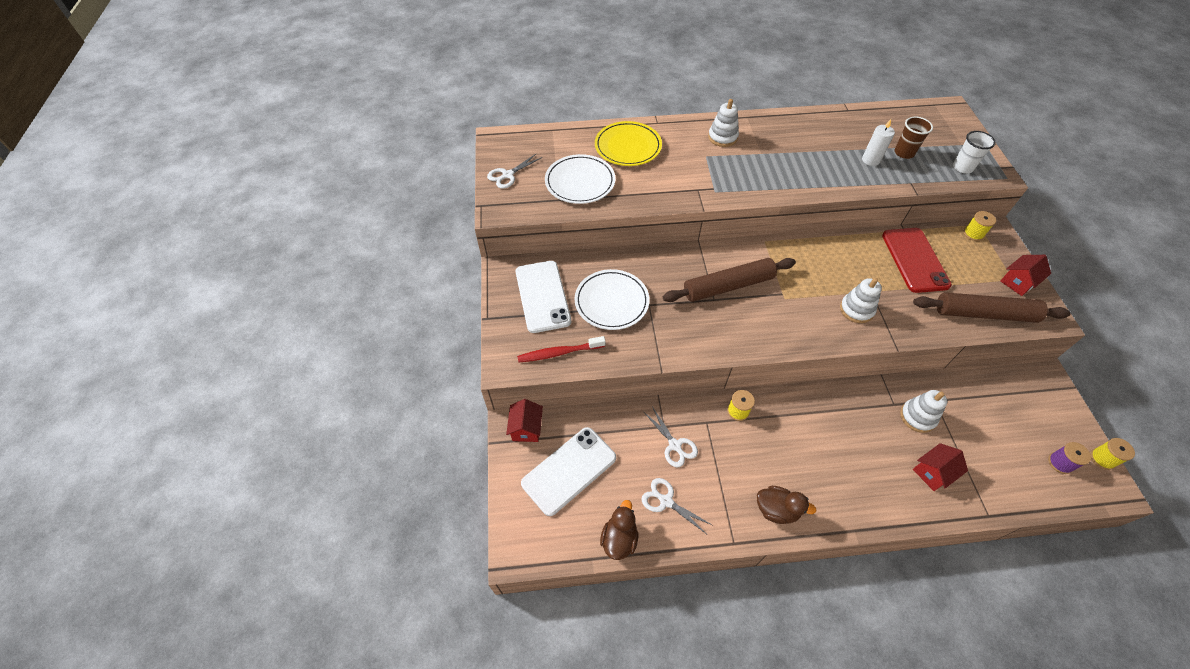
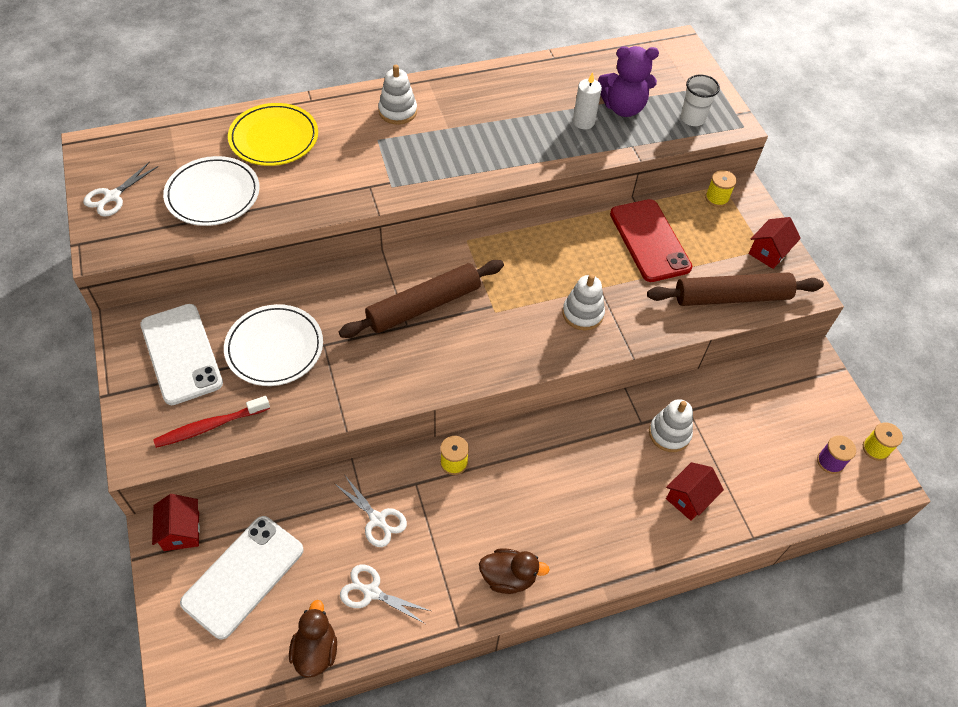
camera: 15 degrees left, 0 degrees up
brown cup [894,117,933,159] -> purple teddy bear [598,46,659,117]

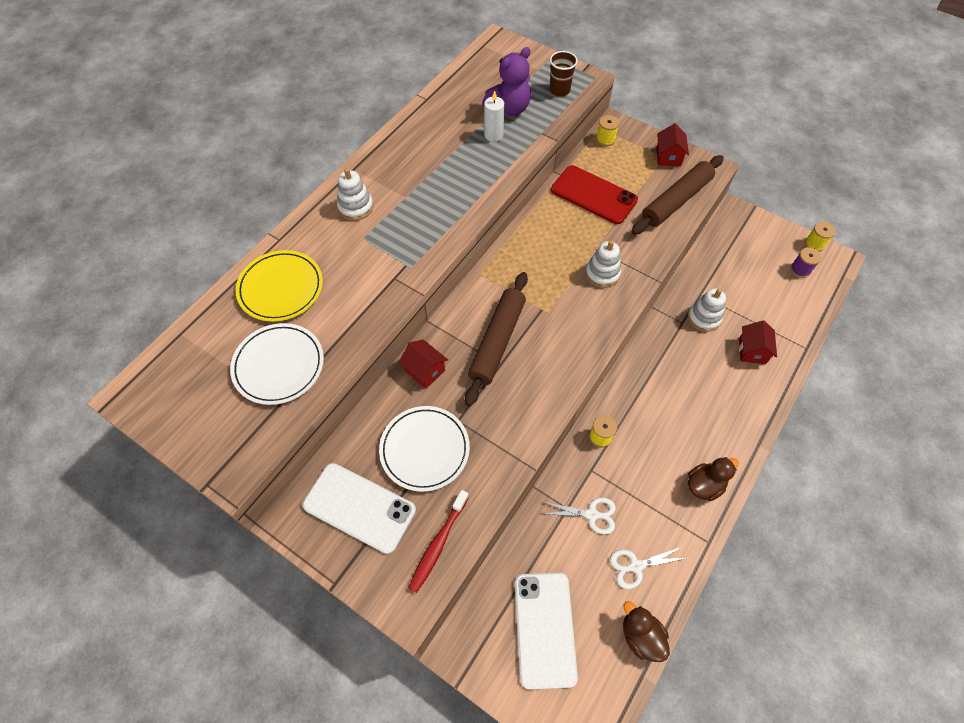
camera: 35 degrees left, 5 degrees up
white scissors [83,162,158,217] -> none
red house [152,494,200,551] -> red house moved to [398,340,448,389]
white cup [681,74,720,126] -> brown cup [550,51,578,97]

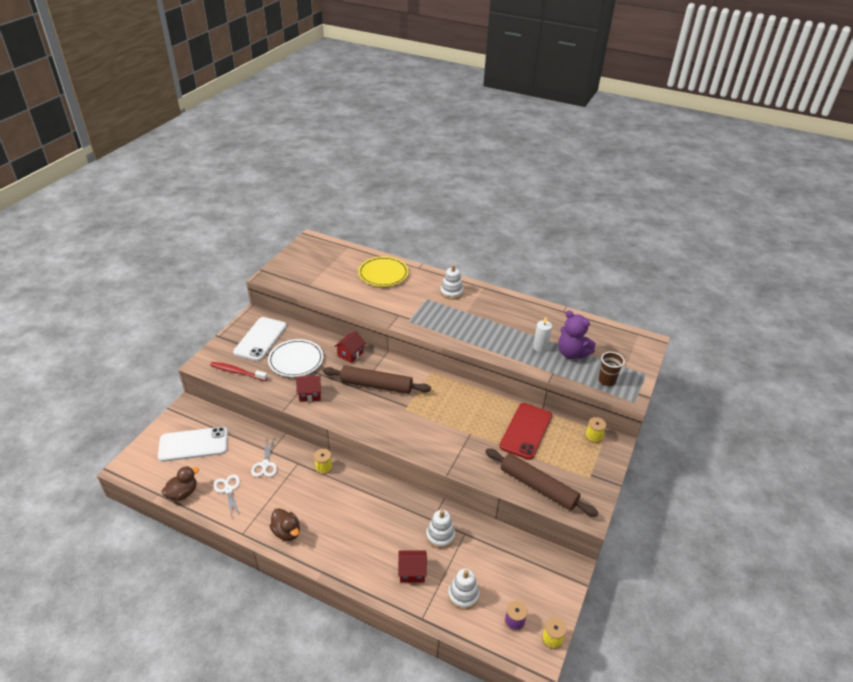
camera: 80 degrees right, 20 degrees down
white plate [230,323,324,405] -> none
white stacking toy [585,240,621,288] -> white stacking toy moved to [448,569,480,610]
red house [656,123,689,166] -> red house moved to [296,376,321,402]

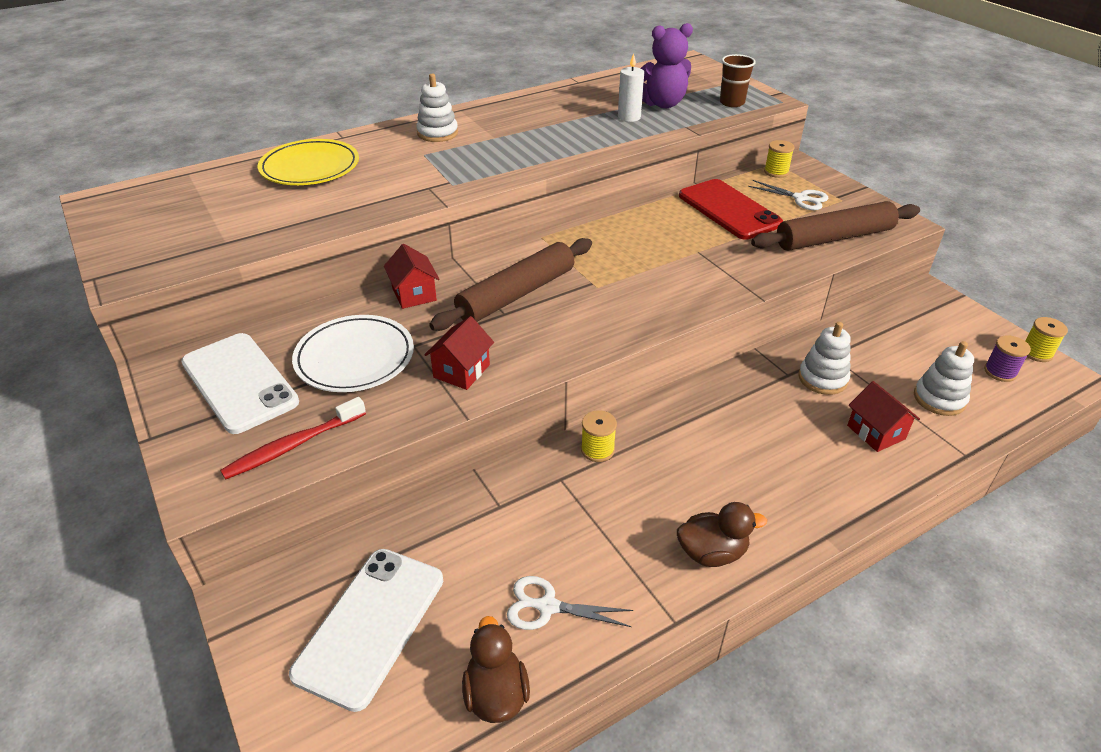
camera: 55 degrees left, 0 degrees up
white scissors [251,439,277,477] -> white scissors moved to [748,180,829,210]
red house [398,551,427,583] -> red house turned 60 degrees counterclockwise [847,381,920,452]

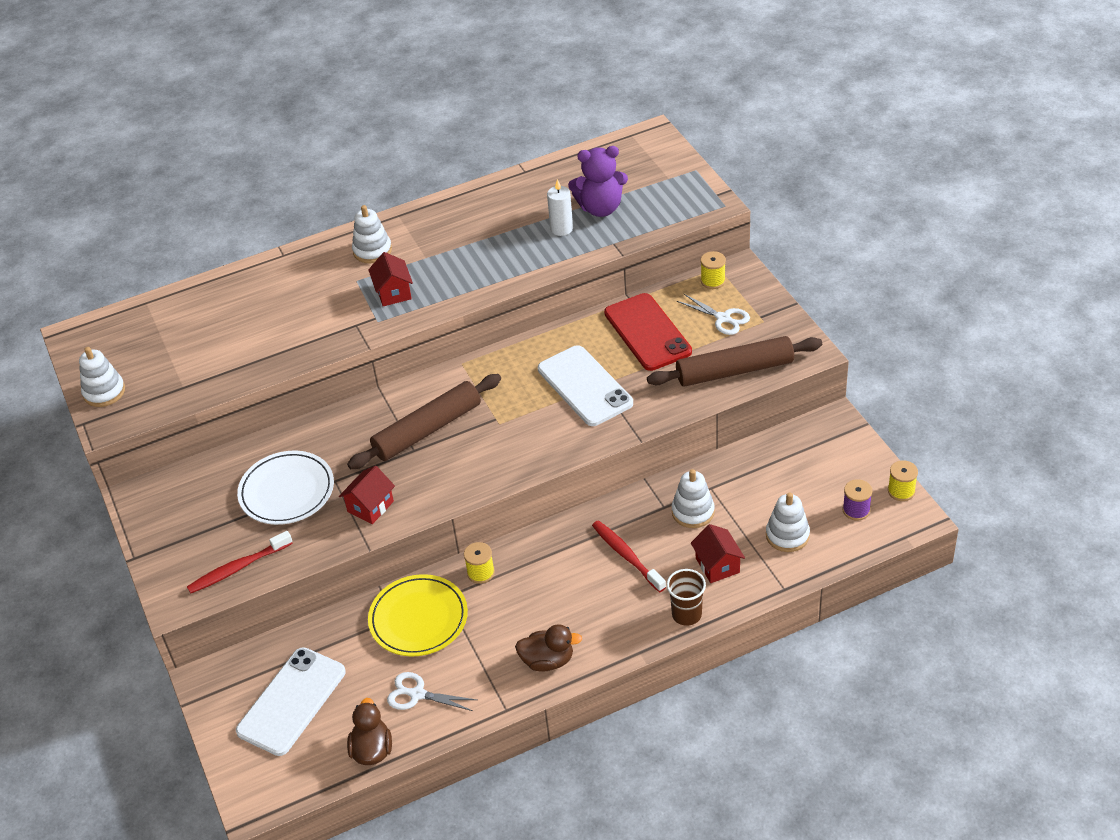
camera: 10 degrees right, 5 degrees up
white phone [181,333,299,434] -> white phone moved to [538,345,633,426]
yellow plate [258,139,359,185] -> yellow plate moved to [368,574,468,656]
red house [384,244,439,309] -> red house moved to [368,252,413,306]
brown cup [720,54,756,107] -> brown cup moved to [667,569,706,626]
none -> white stacking toy [79,347,125,407]
none -> red toothbrush [592,520,666,592]

